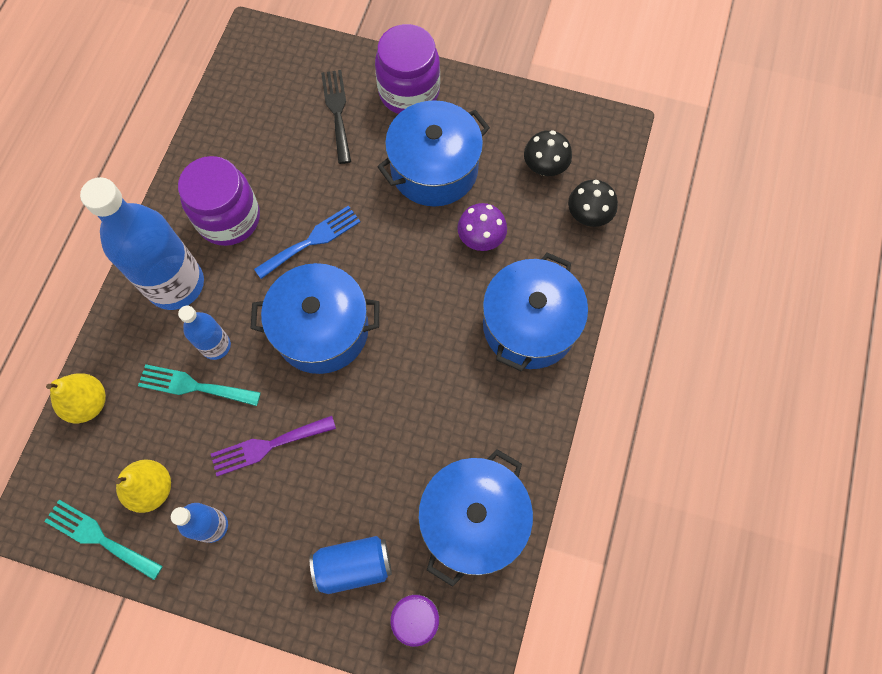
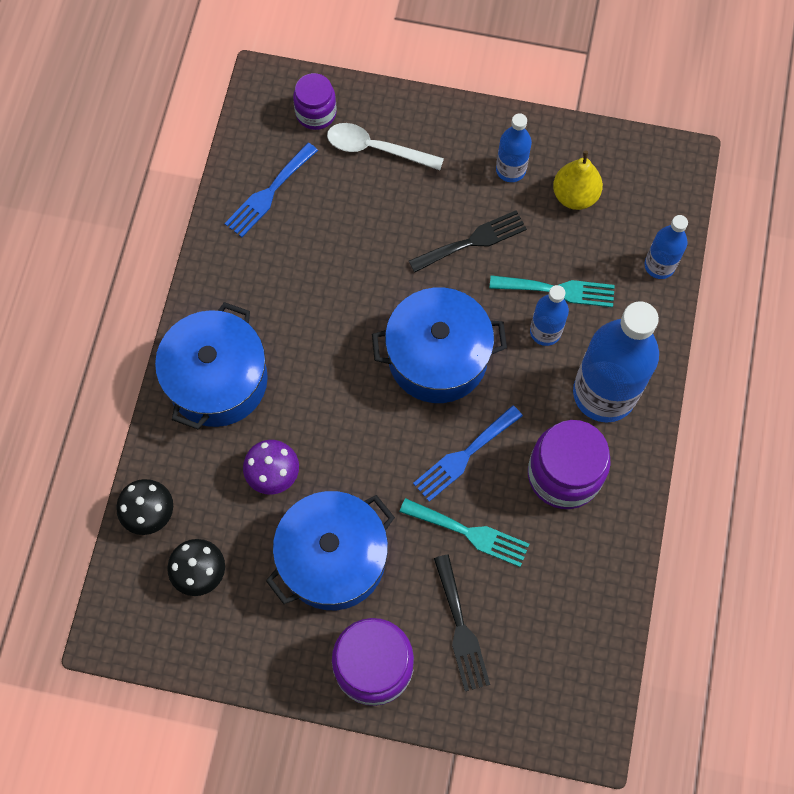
camera: 175 degrees right, 0 degrees up
turquoise fork [44,500,163,580] -> turquoise fork moved to [399,498,529,567]
yellow pear [46,373,106,423] -> blue bottle [645,215,688,279]
purple fork [211,415,336,477] -> black fork [409,210,527,273]
blue can [310,536,392,594] -> white spoon [327,123,444,170]
blue pot [418,449,533,587] -> blue fork [225,143,318,237]

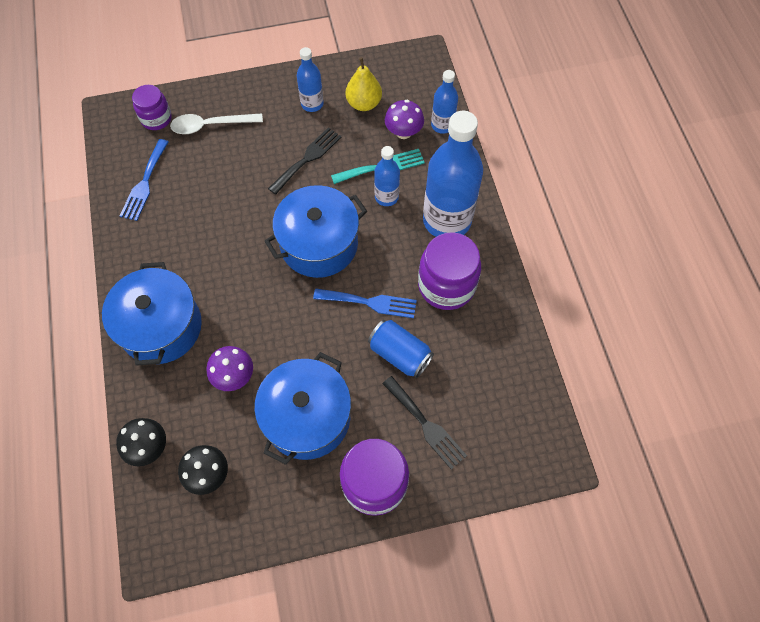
camera: 25 degrees left, 5 degrees down
turquoise fork [399,498,529,567] -> blue can [368,320,434,378]
blue fork [413,405,523,502] -> blue fork turned 105 degrees counterclockwise [313,288,417,318]
none -> purple mushroom [385,100,424,139]

